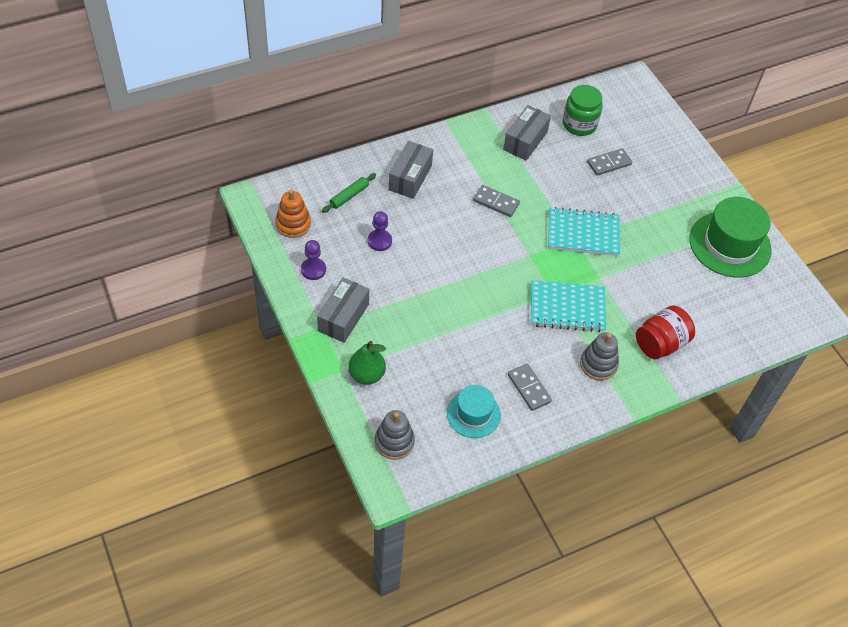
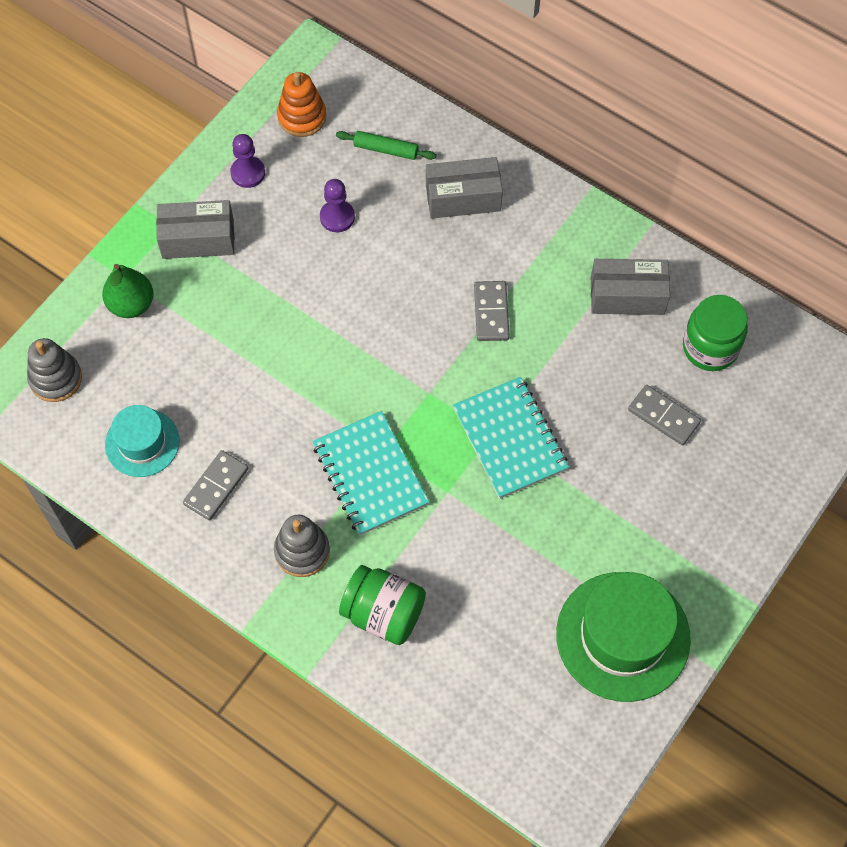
camera: 65 degrees right, 10 degrees up
red jar [636,306,695,359] -> green jar [339,565,426,645]

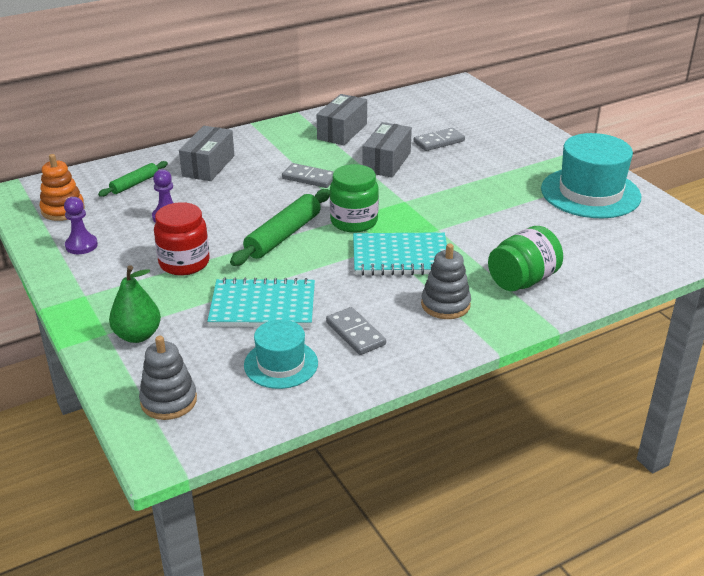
camera: 65 degrees left, 30 degrees down
grey box [156,200,234,259] -> grey box moved to [362,122,412,178]
turquoise notebook [453,377,569,499] -> turquoise notebook moved to [207,278,315,327]
green hat [556,572,691,702] -> turquoise hat [541,133,641,218]
green jar [683,295,748,371] -> green jar moved to [330,164,379,233]
none -> red jar [154,202,210,275]
none -> green rolling pin [230,189,330,266]

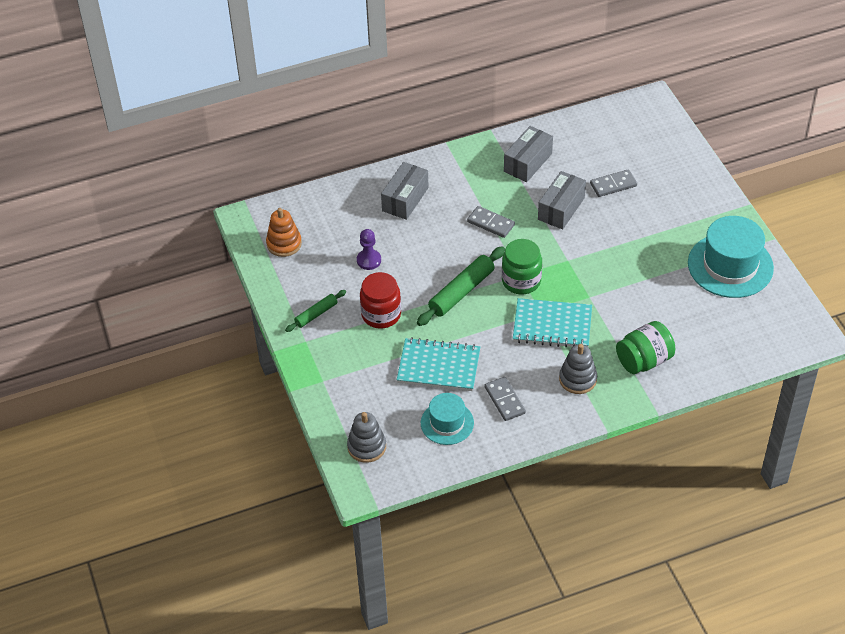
camera: 10 degrees right, 15 degrees up
purple pawn [64,197,98,254] -> none
green rolling pin [98,161,168,197] -> green rolling pin moved to [285,290,346,332]
green pear [109,265,161,343] -> none

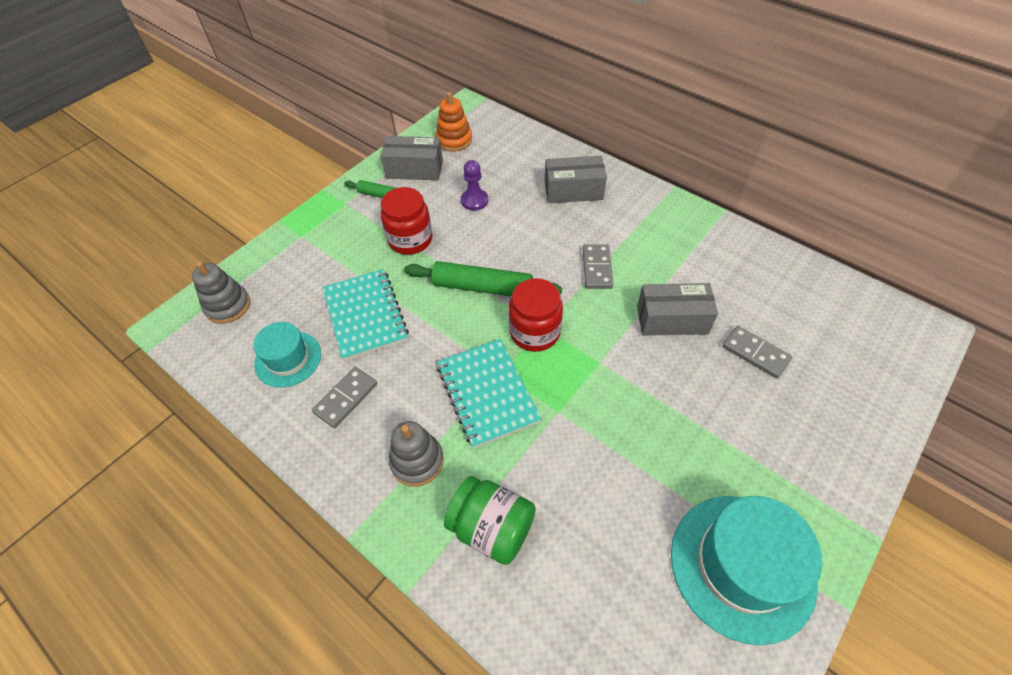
camera: 60 degrees right, 5 degrees up
green jar [502,239,542,294] -> red jar [509,278,563,352]
grey box [504,126,553,182] -> grey box moved to [380,136,443,180]

